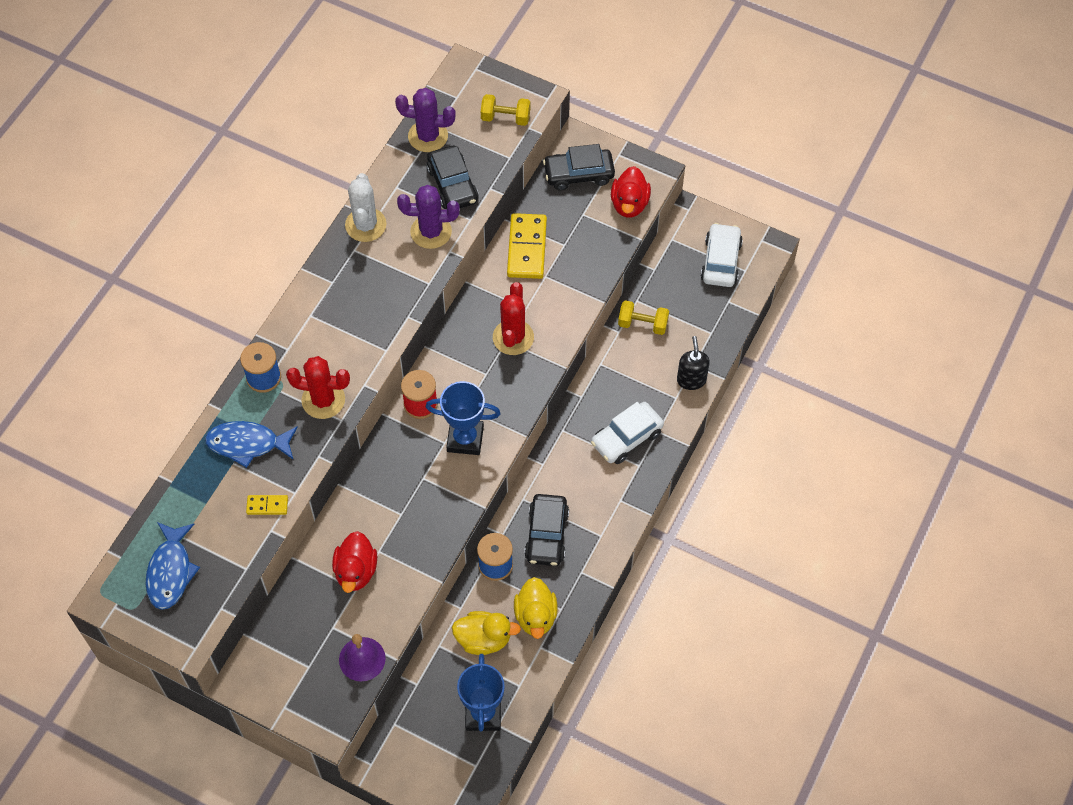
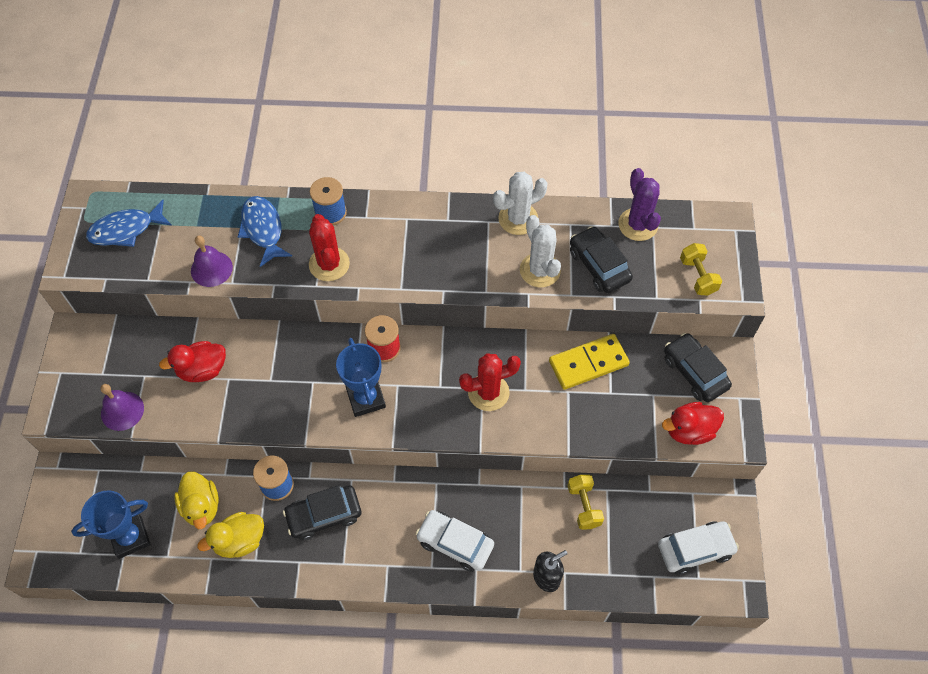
camera: 65 degrees right, 0 degrees up
yellow domino [246,495,288,515] -> purple bell [191,235,233,287]
purple cactus [397,185,460,249] -> white cactus [520,215,561,287]
black car [426,146,479,209] -> black car turned 105 degrees clockwise [570,226,633,293]

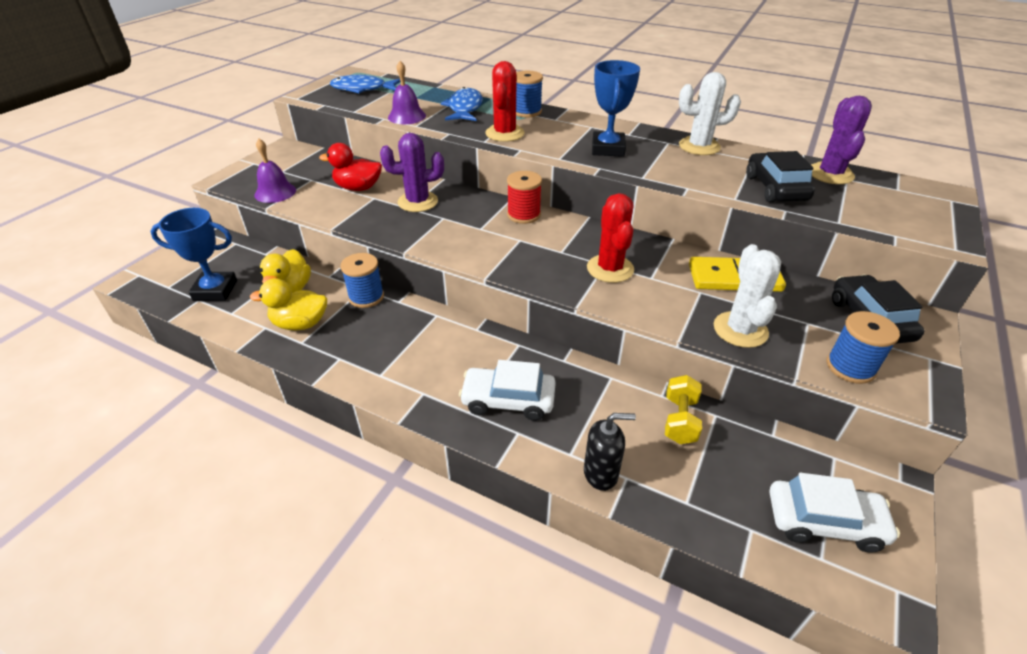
camera: 25 degrees right, 20 degrees down
black car [283,485,361,540] -> none
blue trophy [336,338,386,417] -> blue trophy moved to [592,60,640,157]
white car [416,510,494,572] -> white car turned 45 degrees counterclockwise [459,360,556,421]
red cactus [459,353,521,411] -> red cactus turned 75 degrees clockwise [587,193,634,283]
white cactus [520,215,561,287] -> white cactus moved to [714,244,781,348]
red duck [662,402,724,445] -> blue spool [827,311,900,384]
yellow dumbbell [680,243,722,295] -> none
none -> purple cactus [380,133,444,212]

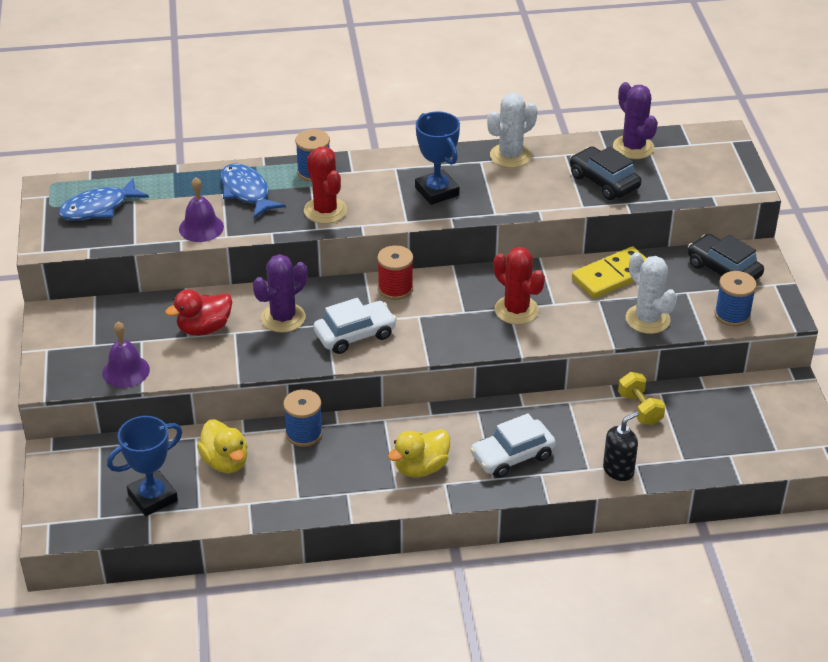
camera: 35 degrees left, 0 degrees up
yellow duck [250,278,327,330] -> yellow duck moved to [388,429,450,477]
white car [770,473,900,553] -> white car moved to [314,298,397,354]

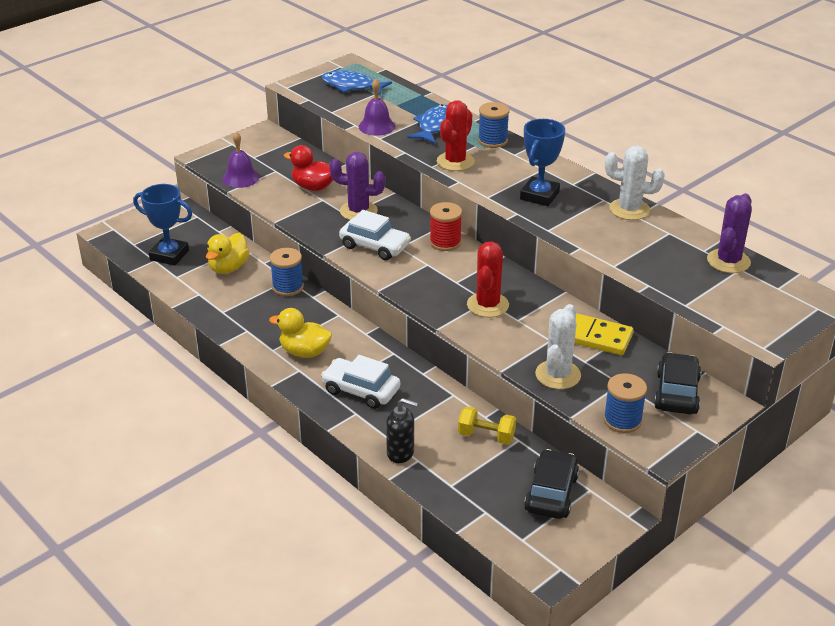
camera: 55 degrees right, 5 degrees down
black car [570,146,641,200] -> black car moved to [524,449,579,519]
yellow dumbbell [618,372,666,425] -> yellow dumbbell turned 75 degrees clockwise [458,406,516,444]

